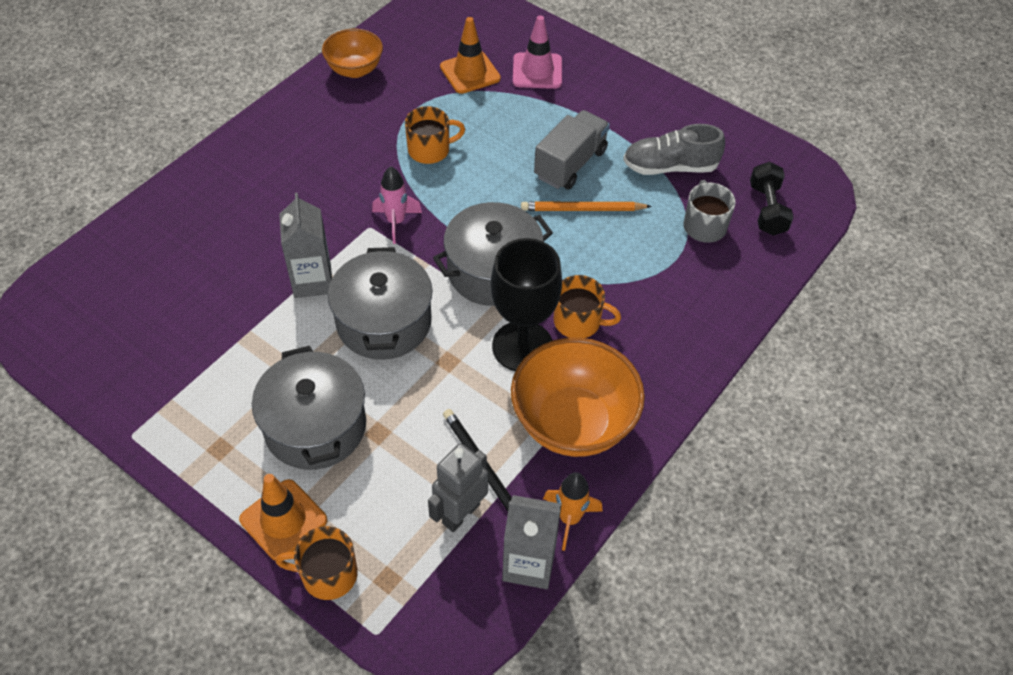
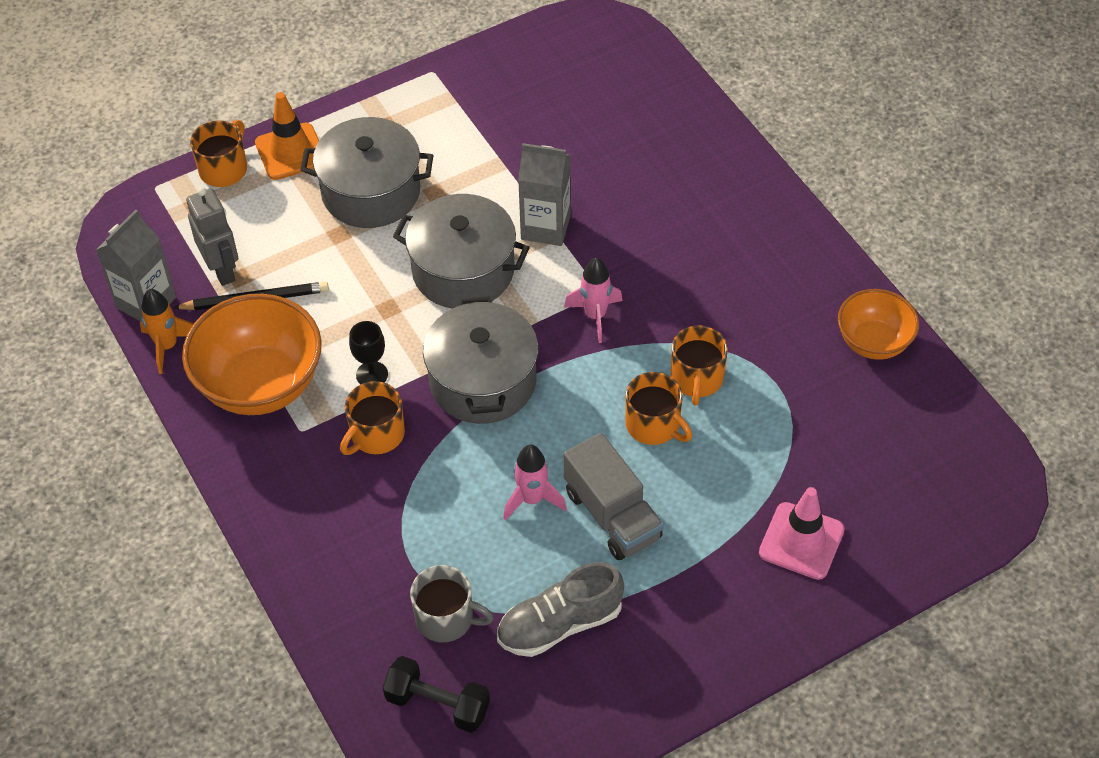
camera: 115 degrees right, 0 degrees up
orange traffic cone [440,17,501,94] -> none
black goblet [491,238,562,371] -> black goblet [349,321,388,384], size x0.47
orange pencil [521,202,652,211] -> pink rocket [503,444,567,521]
grey shoe [623,124,725,175] -> grey shoe turned 135 degrees counterclockwise [497,562,624,657]
none -> orange mug [626,372,692,445]

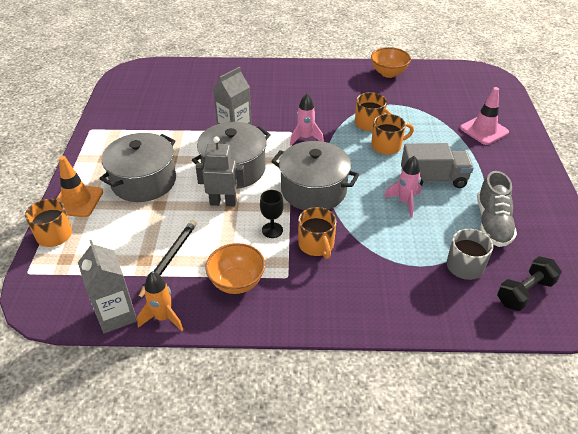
camera: 60 degrees left, 10 degrees down
orange bowl [182,294,322,415] -> orange bowl [205,243,265,294], size x0.60
grey robot [186,187,238,286] -> grey robot moved to [196,137,245,207]

